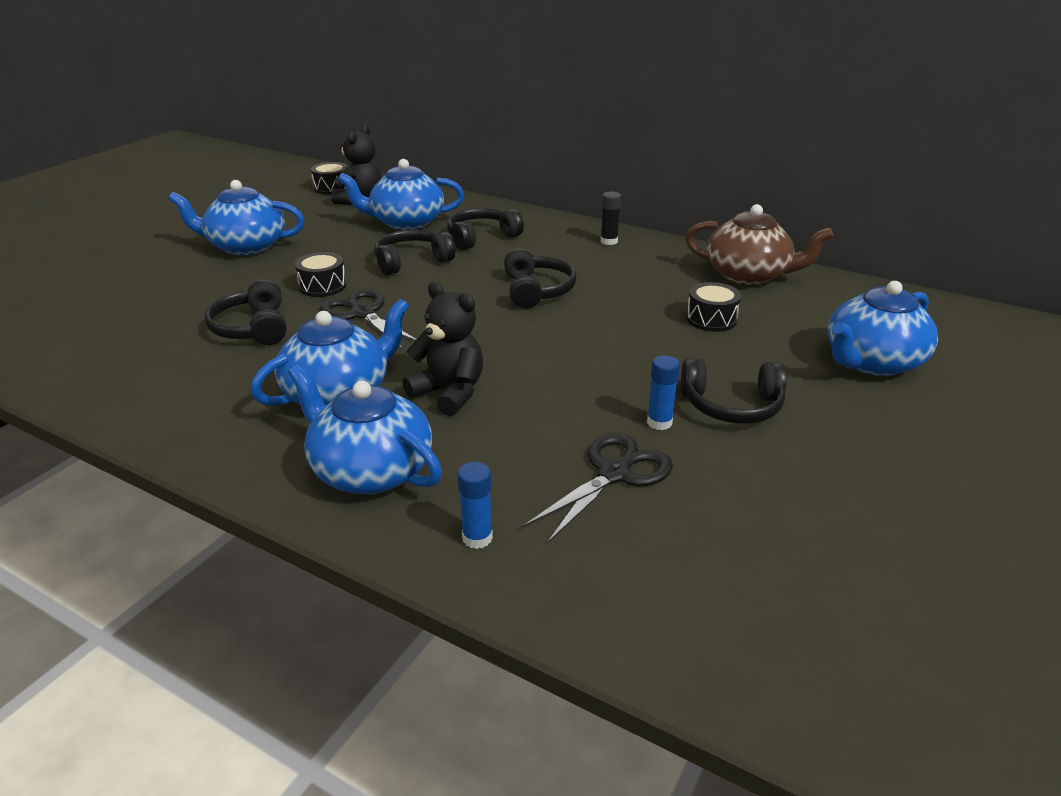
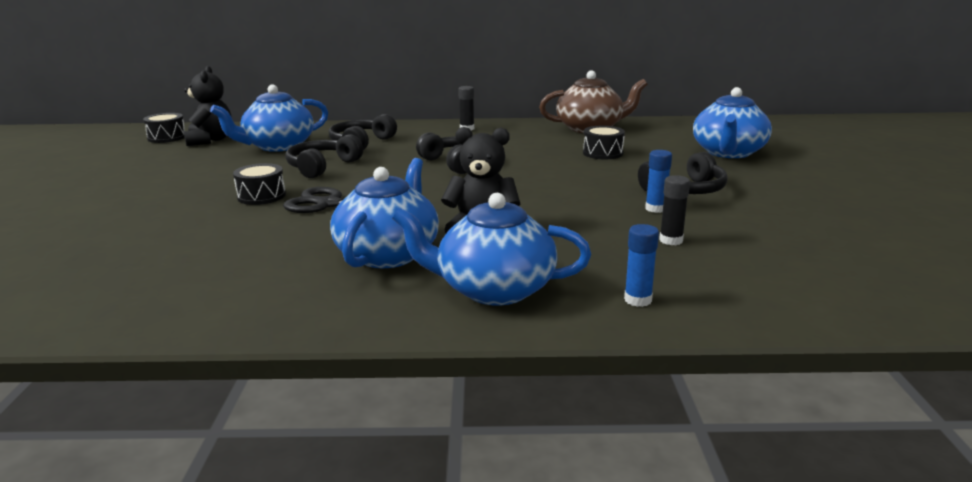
camera: 30 degrees left, 10 degrees down
blue teapot [168,180,305,256] -> none
black headphones [204,279,287,345] -> none
black scissors [523,433,673,544] -> black glue stick [659,175,690,245]

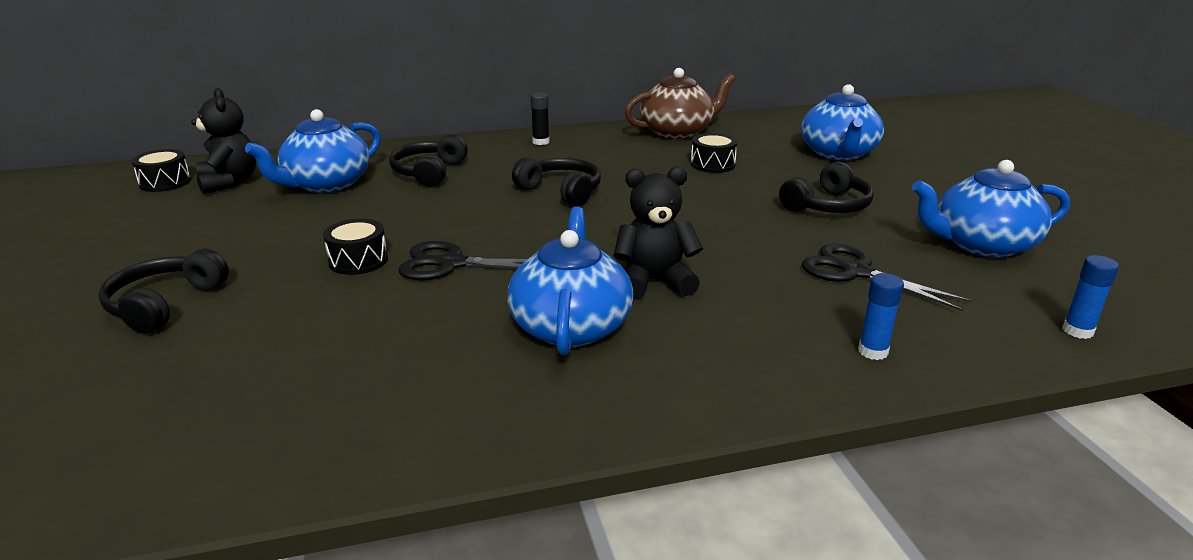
camera: 15 degrees left, 5 degrees up
black headphones [285,134,363,178] -> black headphones moved to [98,248,229,334]
blue teapot [392,193,591,305] -> blue teapot moved to [912,160,1070,258]
blue glue stick [645,150,672,213] -> blue glue stick moved to [1062,255,1119,339]
black glue stick [659,175,690,245] -> black scissors [802,244,972,311]

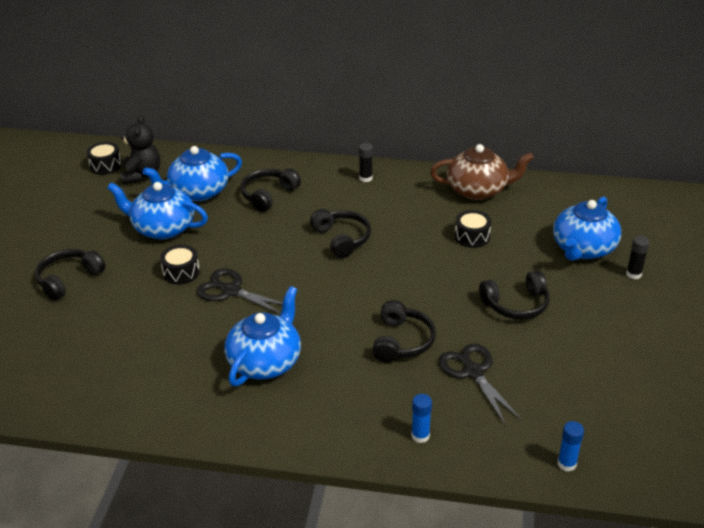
camera: 25 degrees right, 10 degrees up
black teddy bear [613,166,703,299] -> none
blue teapot [912,160,1070,258] -> blue teapot moved to [107,182,208,239]
none -> black headphones [372,300,436,363]
none -> black glue stick [626,236,650,279]

